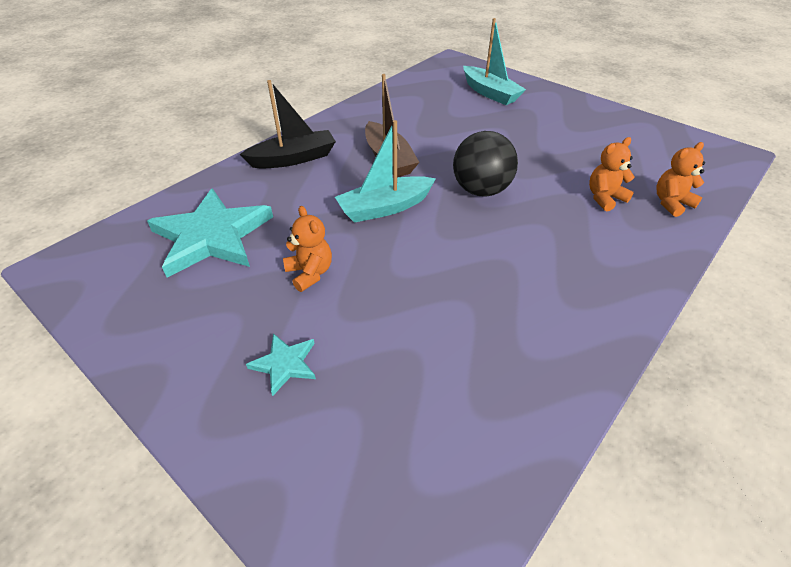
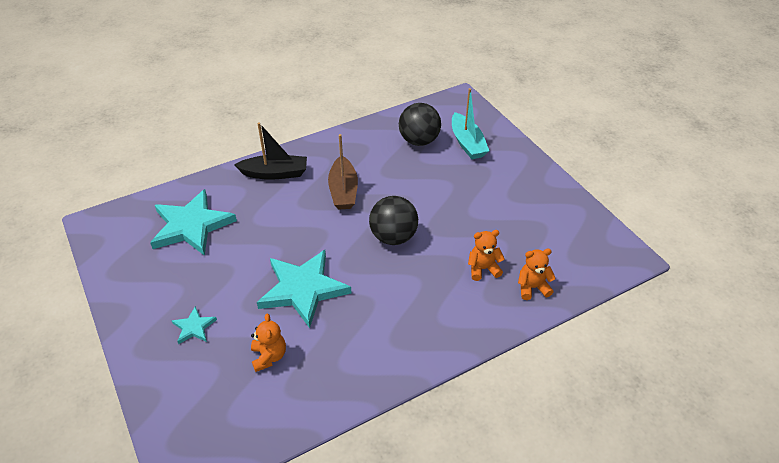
camera: 20 degrees right, 0 degrees up
orange teddy bear [283,206,332,292] -> orange teddy bear moved to [251,314,286,372]
turquoise boat [335,120,436,223] -> none
none -> turquoise star [257,250,351,328]
none -> black ball [399,103,441,146]

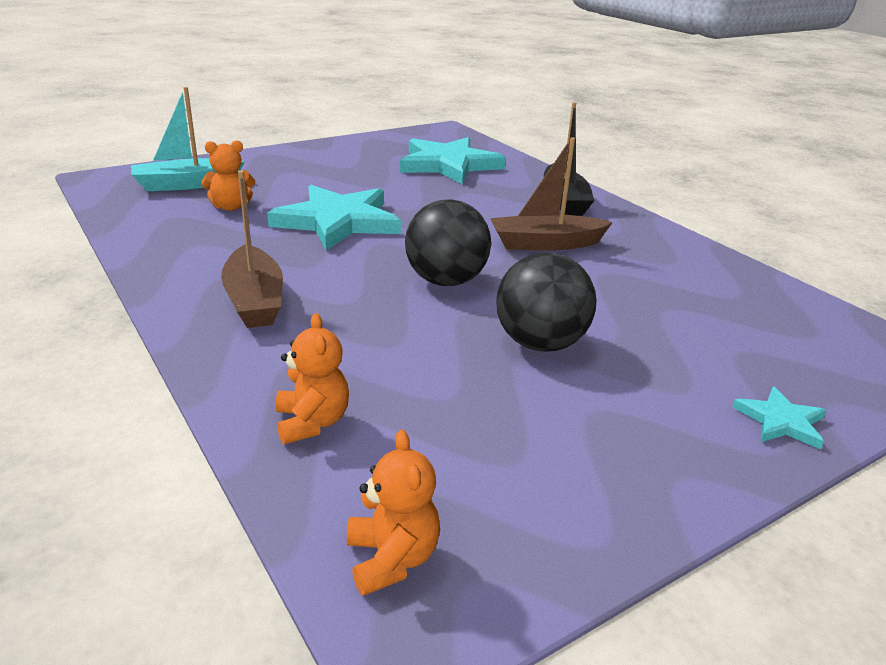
camera: 85 degrees right, 15 degrees down
turquoise star [172,306,217,344] -> turquoise star moved to [732,387,826,450]
black ball [399,103,441,146] -> black ball moved to [496,252,597,352]
turquoise boat [452,88,489,159] -> turquoise boat moved to [131,87,245,191]
orange teddy bear [468,230,505,281] -> orange teddy bear moved to [347,430,440,596]
none -> brown boat [221,170,283,328]

